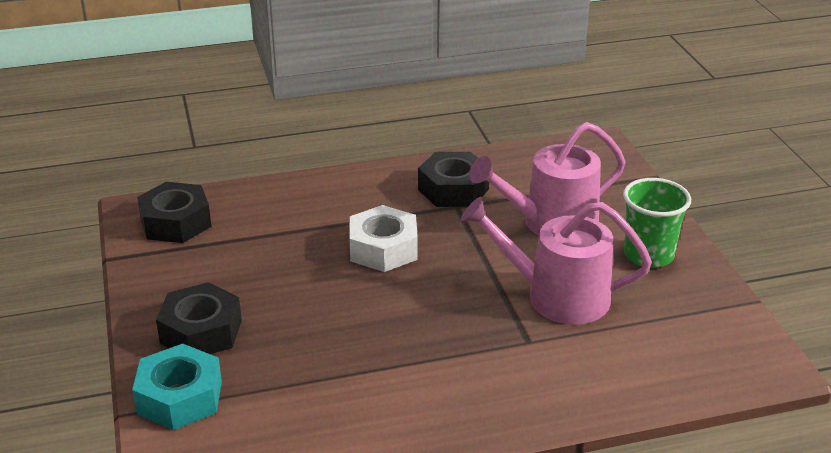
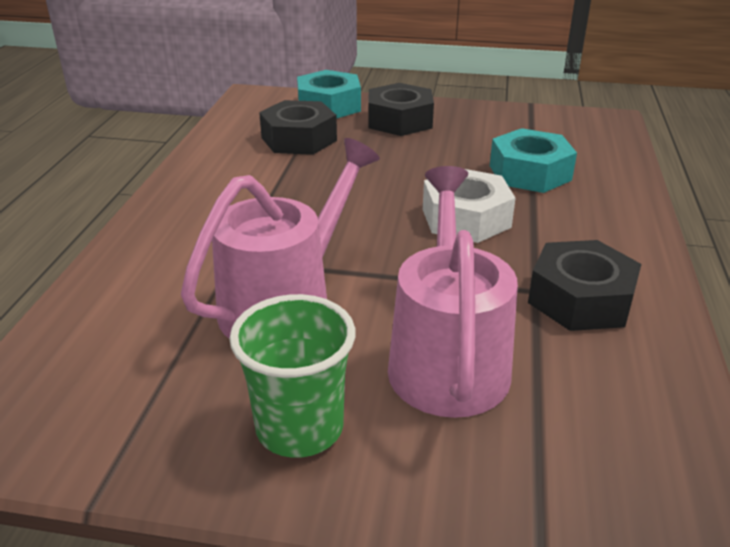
camera: 115 degrees right, 0 degrees up
black nut [137,182,212,243] -> black nut moved to [259,100,337,155]
none -> turquoise nut [490,128,577,193]

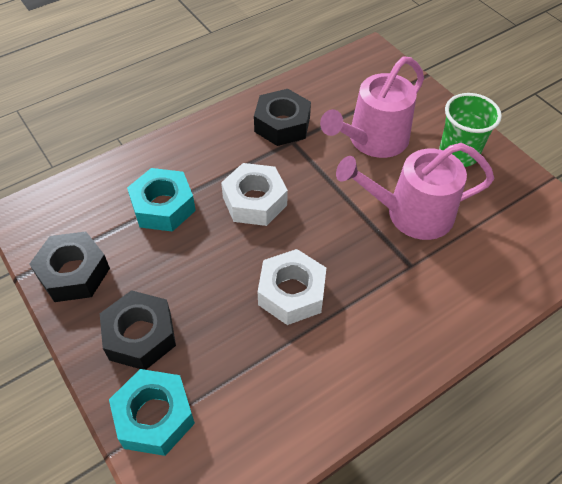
camera: 135 degrees left, 20 degrees up
black nut [259,100,337,155] -> black nut moved to [29,231,110,302]
none -> white nut [258,249,326,325]

